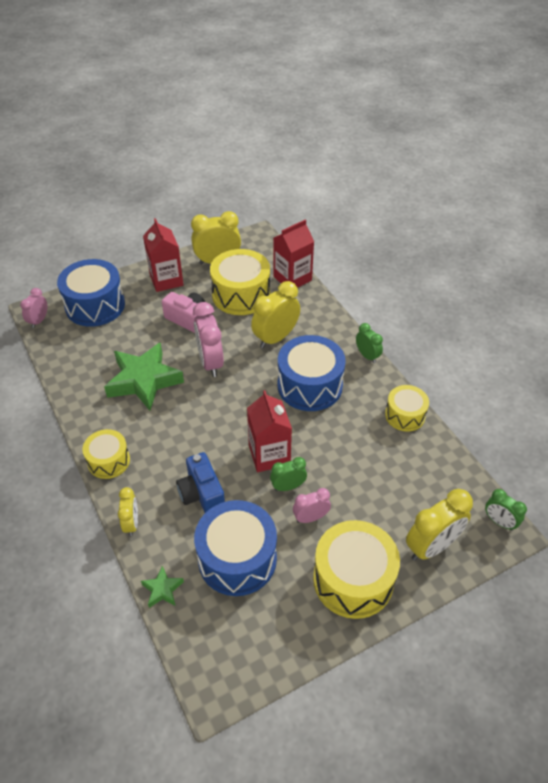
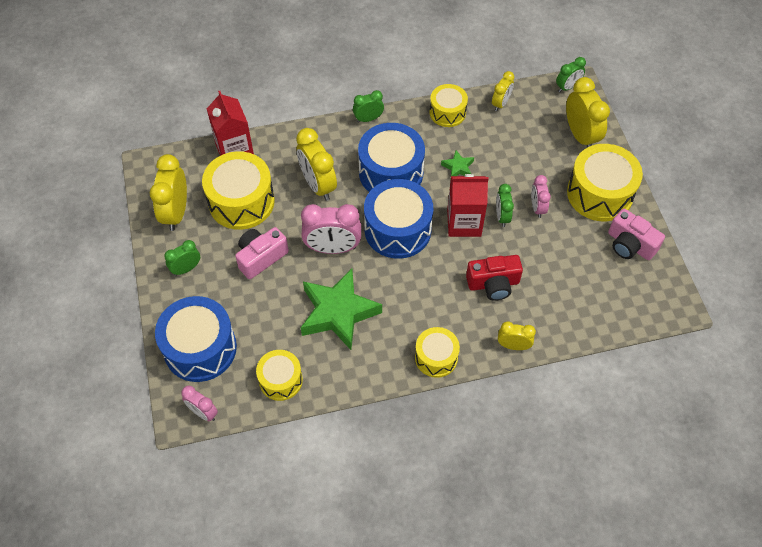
camera: 75 degrees left, 10 degrees up
green star [141,566,184,608] -> green star moved to [441,150,474,176]
red carton [143,218,184,292] -> green clock [164,240,200,276]
blue camera [176,452,225,513] -> red camera [466,255,523,301]
blue drum [194,500,277,596] -> blue drum moved to [364,179,433,259]
none -> yellow drum [256,350,303,401]
none -> yellow clock [492,71,514,111]
none -> pink camera [608,209,665,260]

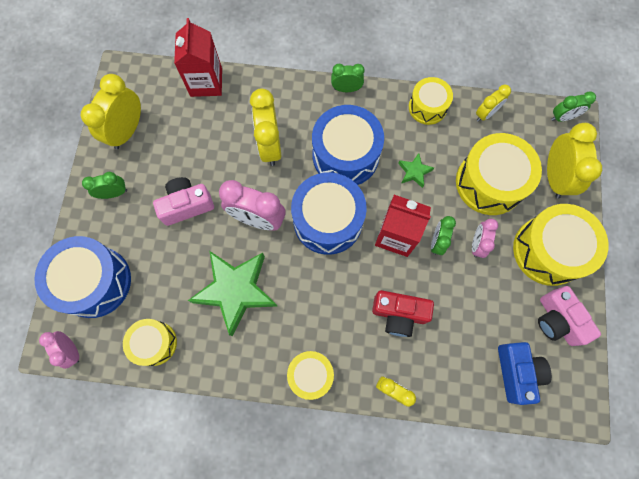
camera: 20 degrees right, 15 degrees up
yellow drum [202,151,275,230] -> yellow drum moved to [456,133,542,215]
none -> blue camera [498,342,552,405]

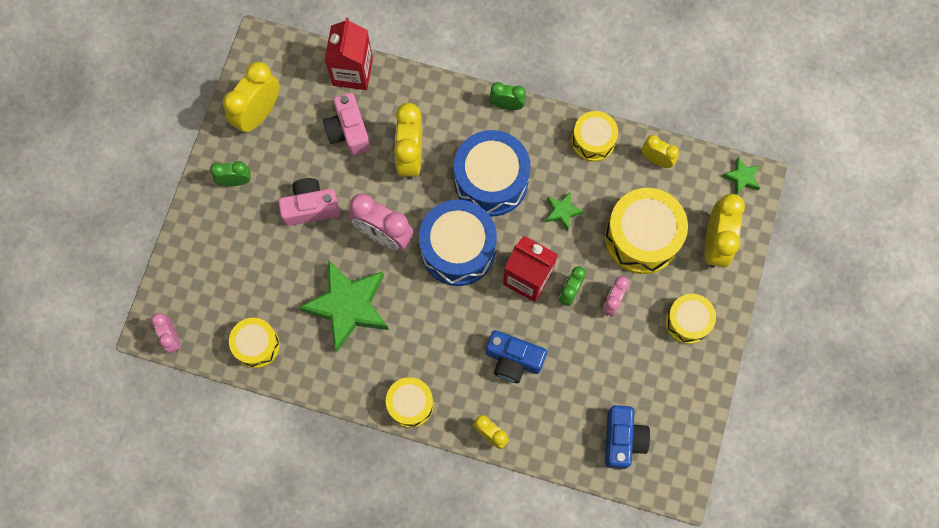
camera: 10 degrees right, 0 degrees up
blue drum [34,236,131,318] -> none
red camera [372,290,434,337] -> blue camera [486,330,547,383]
yellow clock [476,85,511,122] -> yellow clock turned 120 degrees counterclockwise [641,135,679,168]
yellow drum [513,204,609,286] -> yellow drum [665,294,716,344], size x0.59
pink camera [538,286,601,346] -> pink camera moved to [323,93,370,155]
green clock [551,92,596,122] -> green star [722,157,761,195]

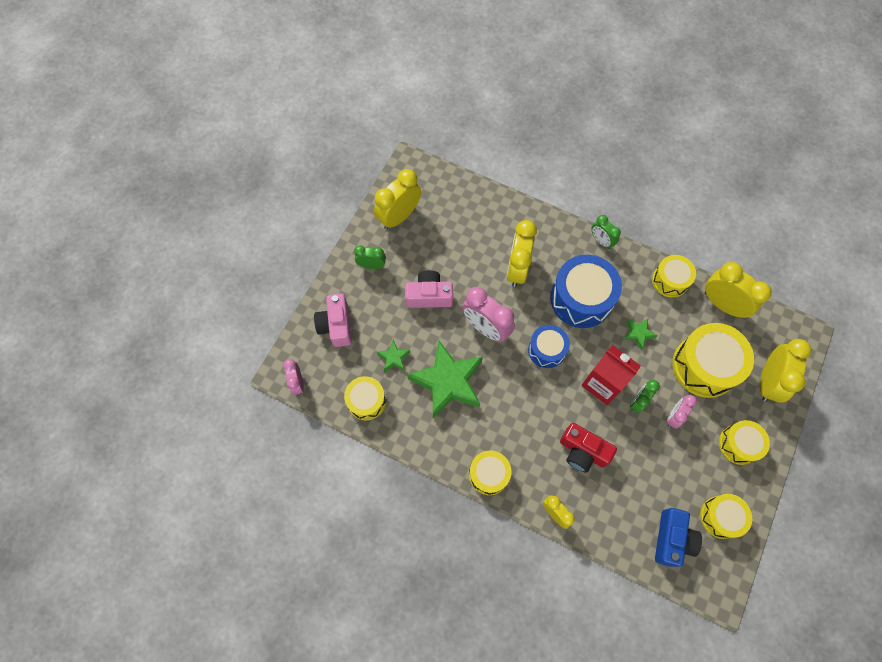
camera: 10 degrees right, 5 degrees down
pink camera [323,93,370,155] -> pink camera moved to [314,293,352,347]
red carton [325,17,373,90] -> none
blue drum [419,200,497,286] -> blue drum [528,325,570,368], size x0.59
blue camera [486,330,547,383] -> red camera [560,423,617,473]
green clock [489,82,526,110] -> green clock turned 150 degrees counterclockwise [591,215,621,249]
yellow clock [641,135,679,168] -> yellow clock [705,262,772,318], size x1.74
green star [722,157,761,195] -> green star moved to [377,340,410,372]
none -> yellow drum [700,494,752,539]

